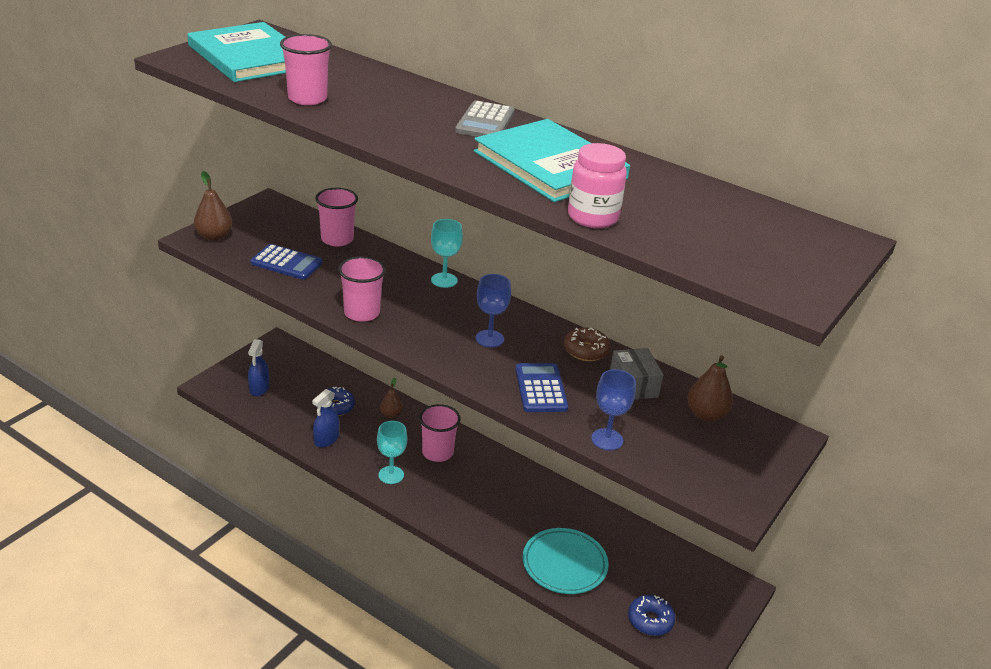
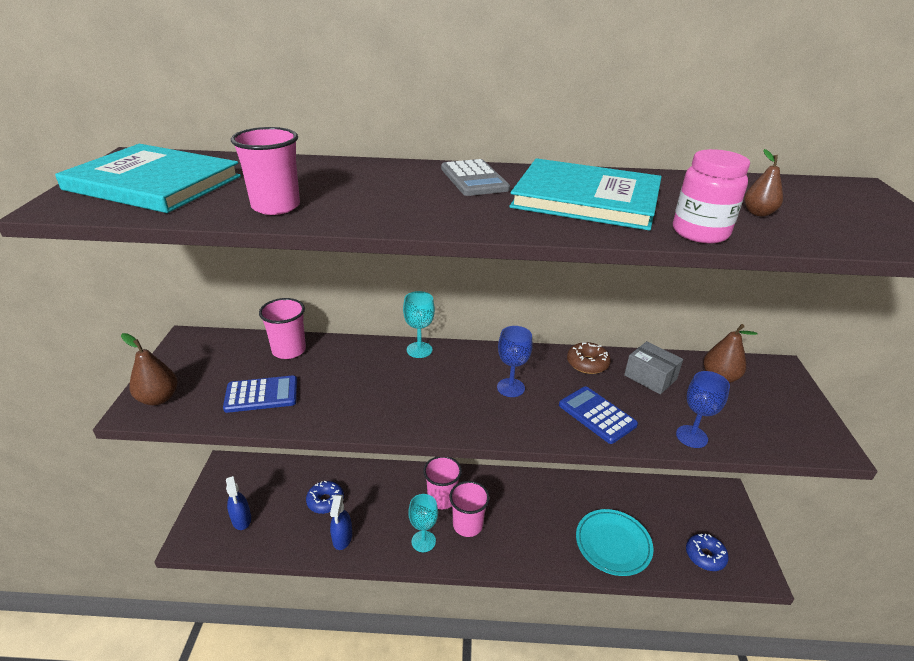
camera: 30 degrees left, 0 degrees up
pink cup [338,256,386,322] -> pink cup moved to [449,481,490,537]
brown pear [380,378,403,418] -> brown pear moved to [744,149,783,217]

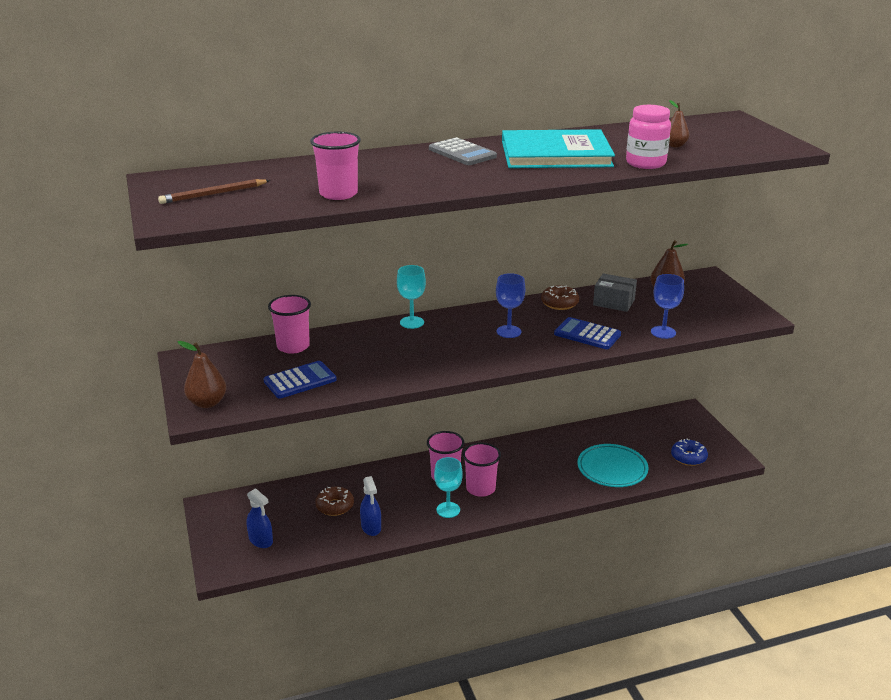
camera: 20 degrees left, 5 degrees down
turquoise book [55,144,241,213] -> brown pencil [158,179,270,204]
blue donut [306,481,344,514] -> brown donut [315,487,354,516]

